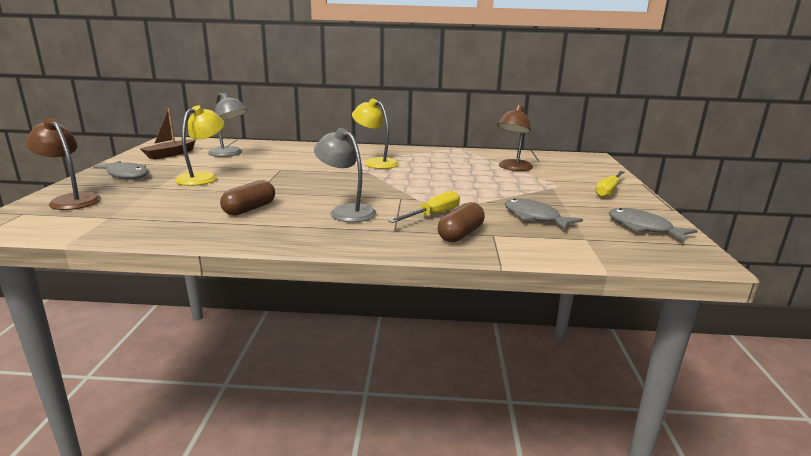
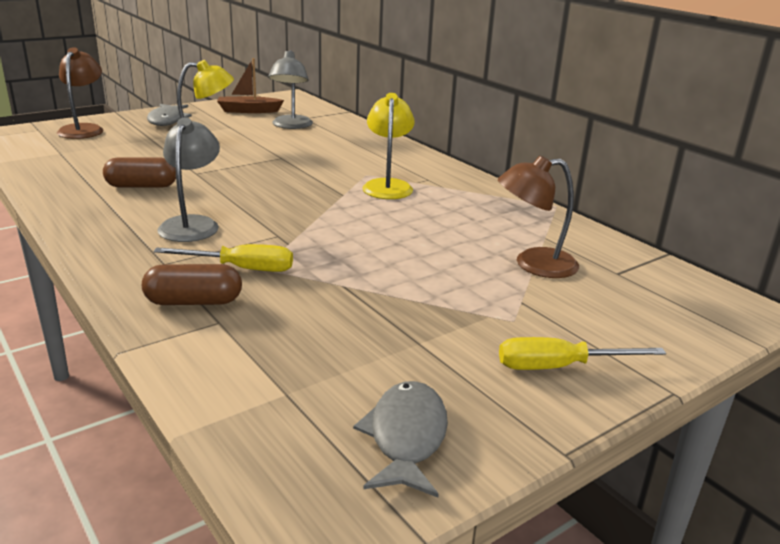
camera: 50 degrees right, 5 degrees up
grey fish [505,199,583,230] -> none

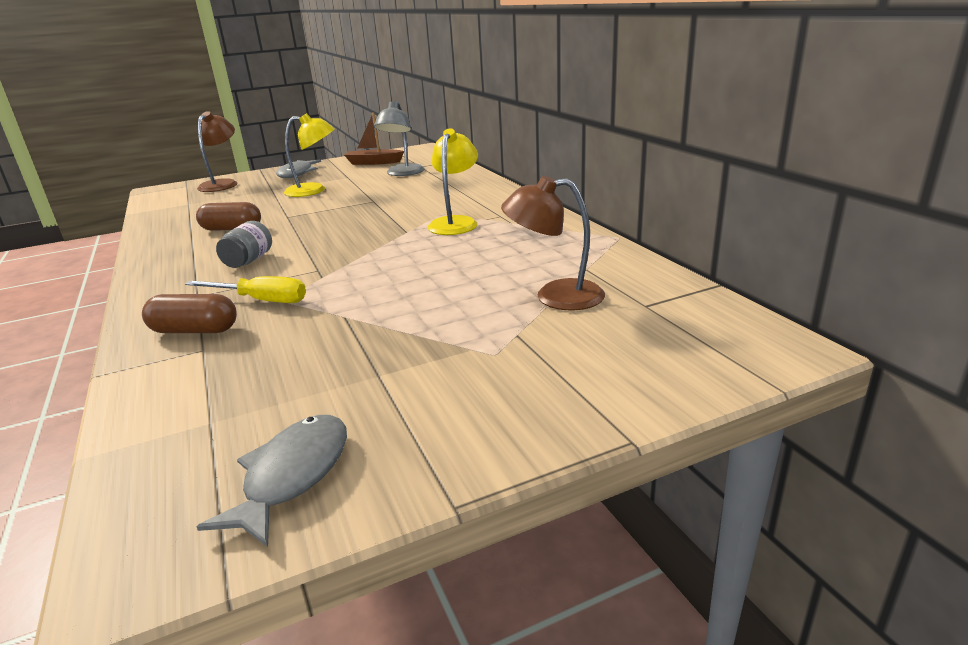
camera: 15 degrees right, 0 degrees up
grey lamp [158,117,220,242] -> grey jar [216,221,272,268]
yellow screwdriver [499,337,666,370] -> none

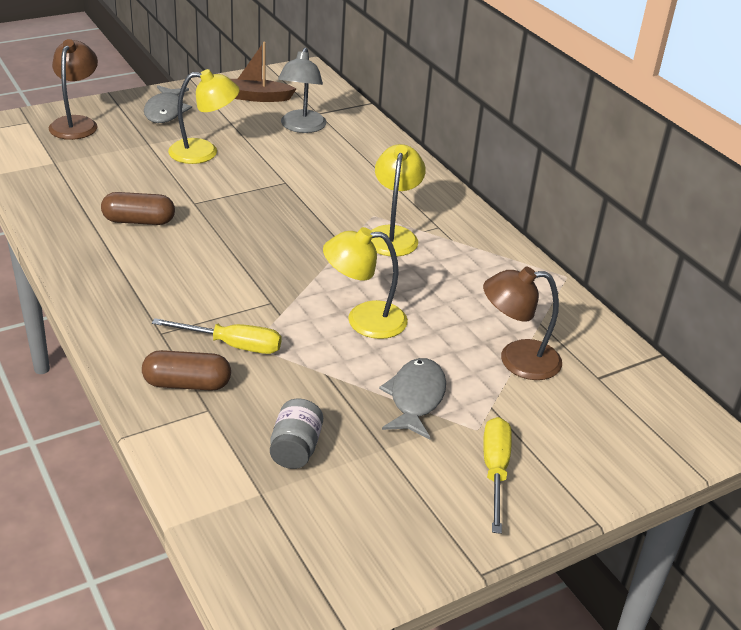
camera: 10 degrees left, 10 degrees up
grey fish [197,415,347,547] -> grey fish moved to [379,358,446,439]
grey jar [216,221,272,268] -> grey jar moved to [270,399,323,469]
none -> yellow lamp [323,227,408,339]
none -> yellow screwdriver [483,417,512,534]

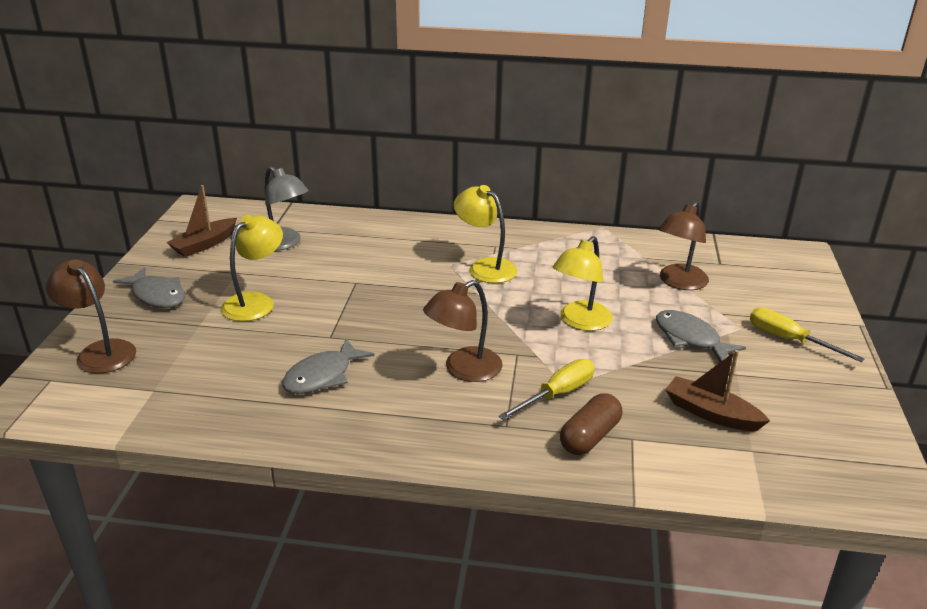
camera: 50 degrees left, 5 degrees down
brown capsule [101,192,175,225] -> grey fish [282,338,375,394]
grey jar [270,399,323,469] -> brown boat [665,350,770,431]
none -> brown lamp [423,280,503,382]

